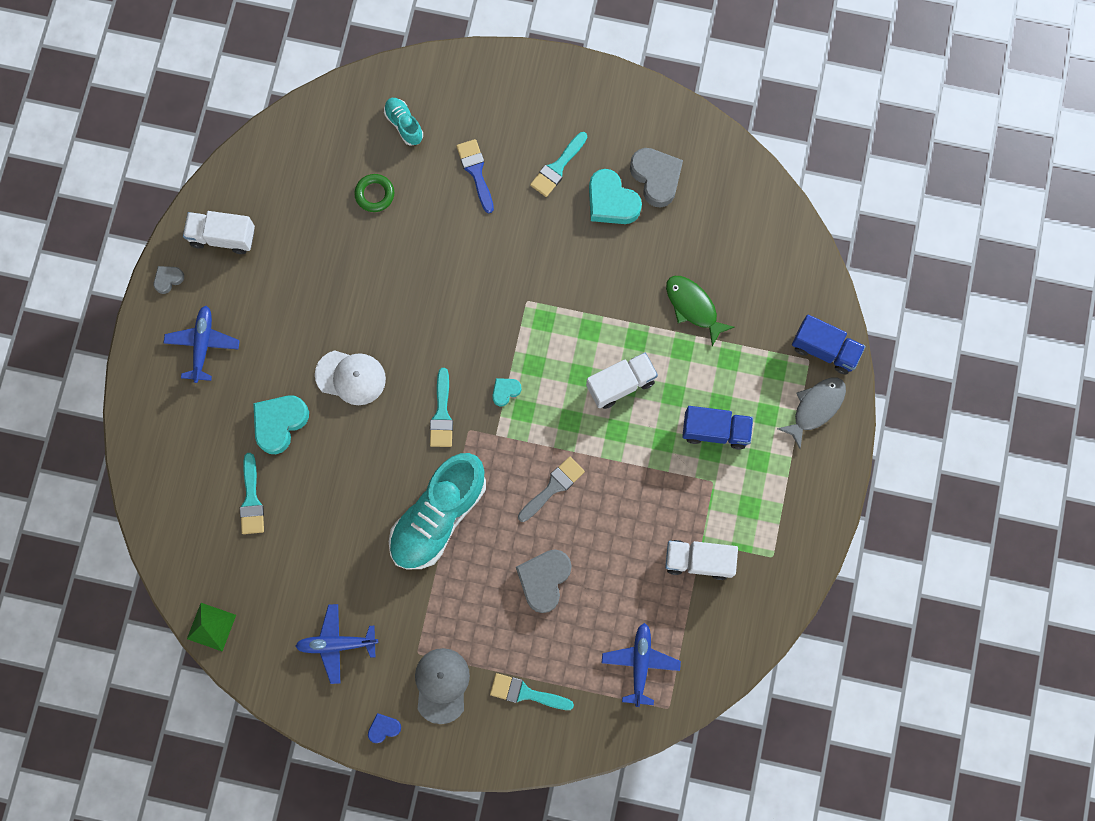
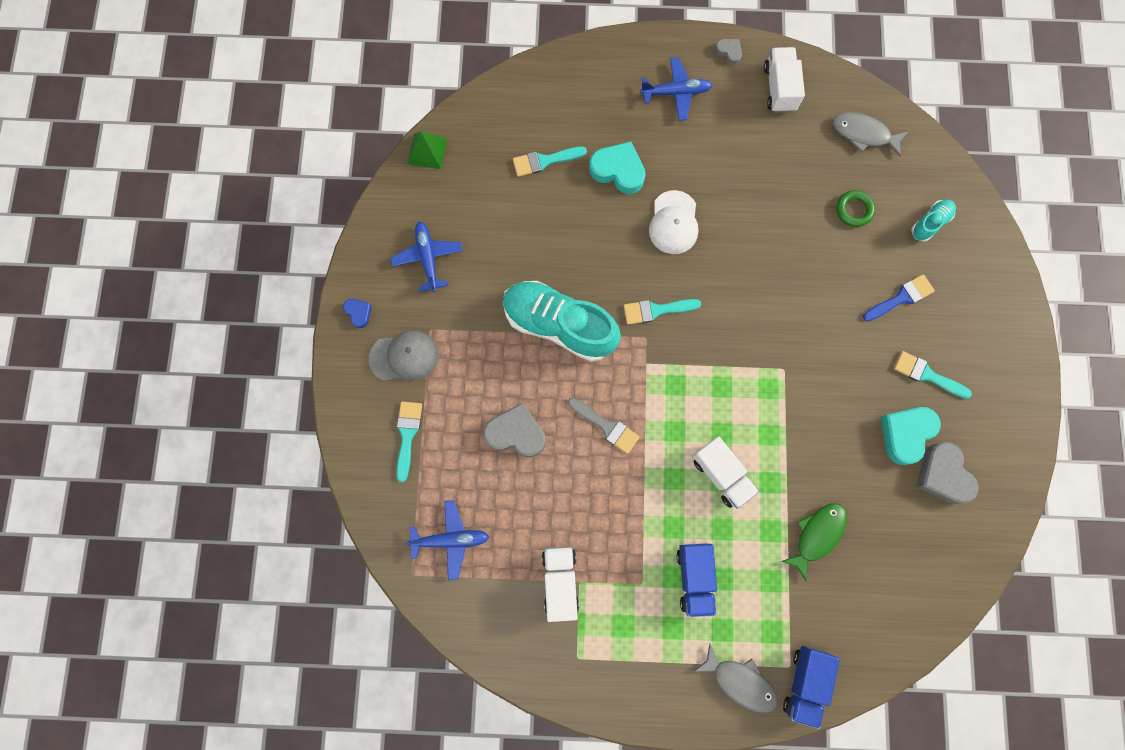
camera: 80 degrees right, 0 degrees up
turquoise heart [493,378,522,407] -> none
grey heart [630,148,683,207] -> grey heart turned 105 degrees clockwise [916,442,979,504]
none -> grey fish [833,112,908,157]

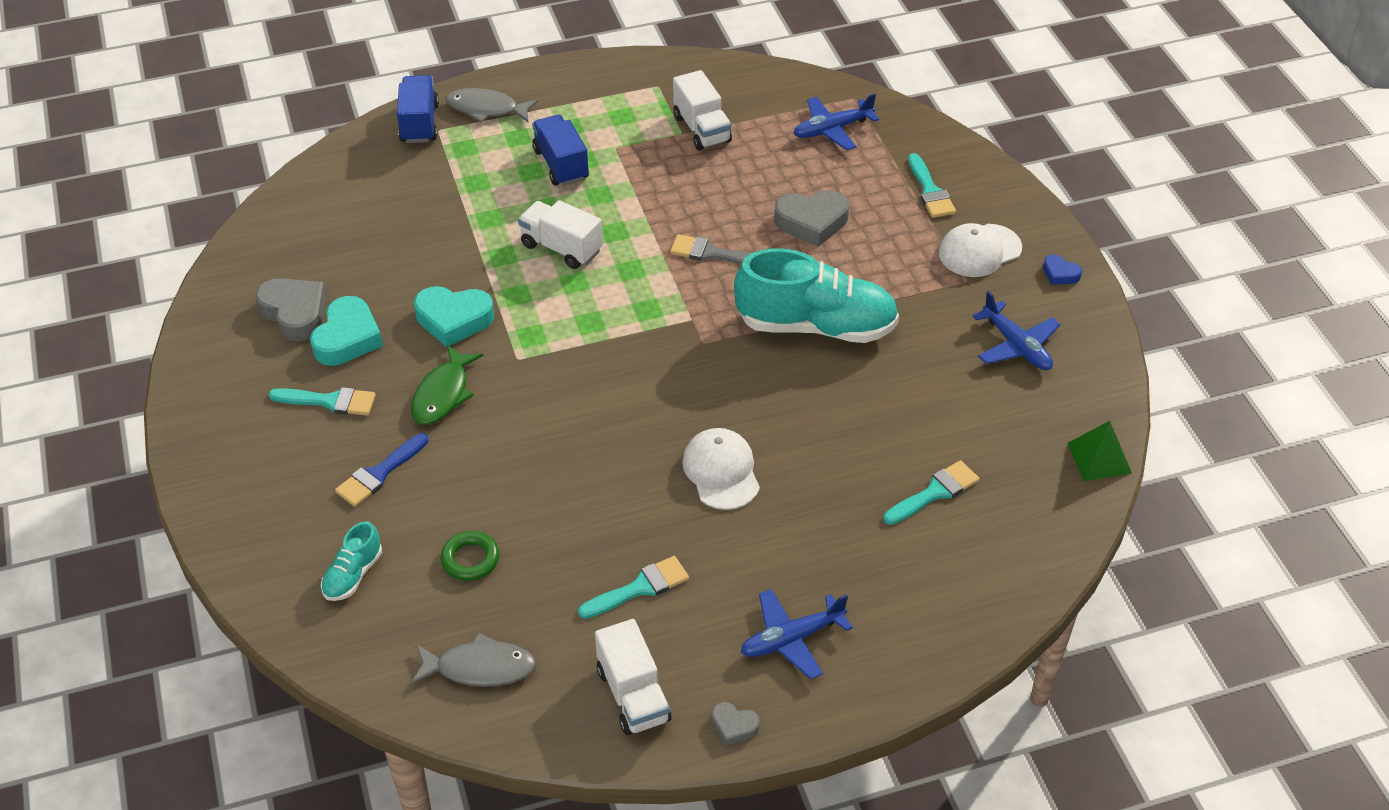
camera: 160 degrees right, 30 degrees down
grey cap [369,330,438,381] -> white cap [939,223,1022,277]
turquoise heart [589,141,646,194] -> turquoise heart moved to [414,286,494,347]
turquoise brush [624,299,701,325] -> turquoise brush moved to [578,556,689,619]
green fish [781,503,847,582] -> green fish moved to [411,345,483,425]

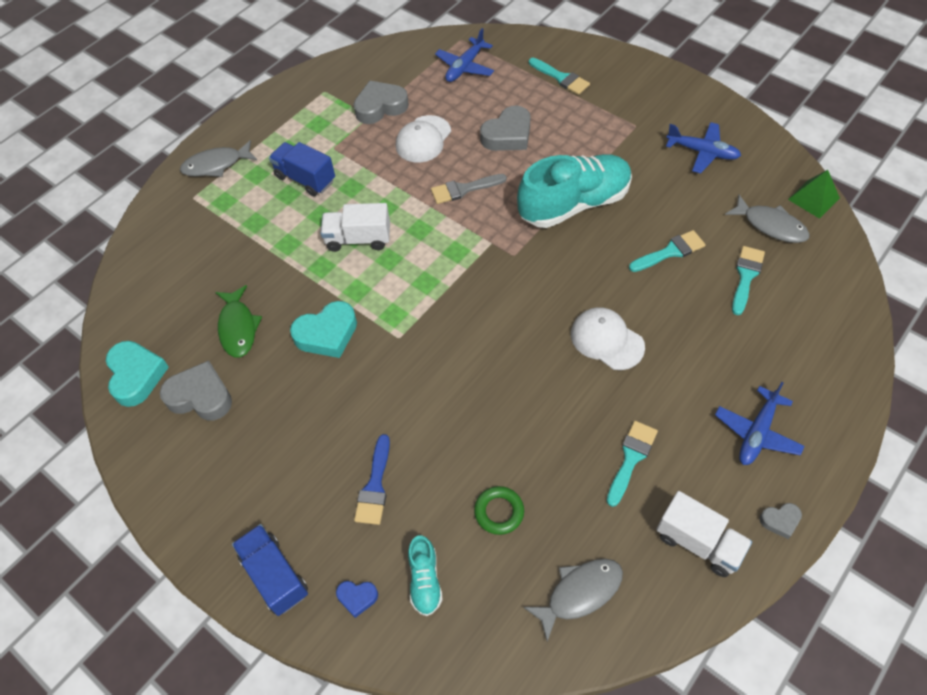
camera: 30 degrees left, 10 degrees up
turquoise brush [269,387,376,416] -> turquoise brush moved to [629,230,706,272]
turquoise heart [310,296,383,366] -> turquoise heart moved to [106,341,169,407]
blue truck [397,75,439,143] -> blue truck moved to [232,524,308,616]
green fish [411,345,483,425] -> green fish moved to [215,285,262,358]
white truck [673,70,732,151] -> grey heart [353,81,409,124]
white cap [939,223,1022,277] -> white cap moved to [396,115,451,163]
blue heart [1043,254,1082,285] -> blue heart moved to [336,581,378,618]
none -> grey fish [725,195,810,243]

